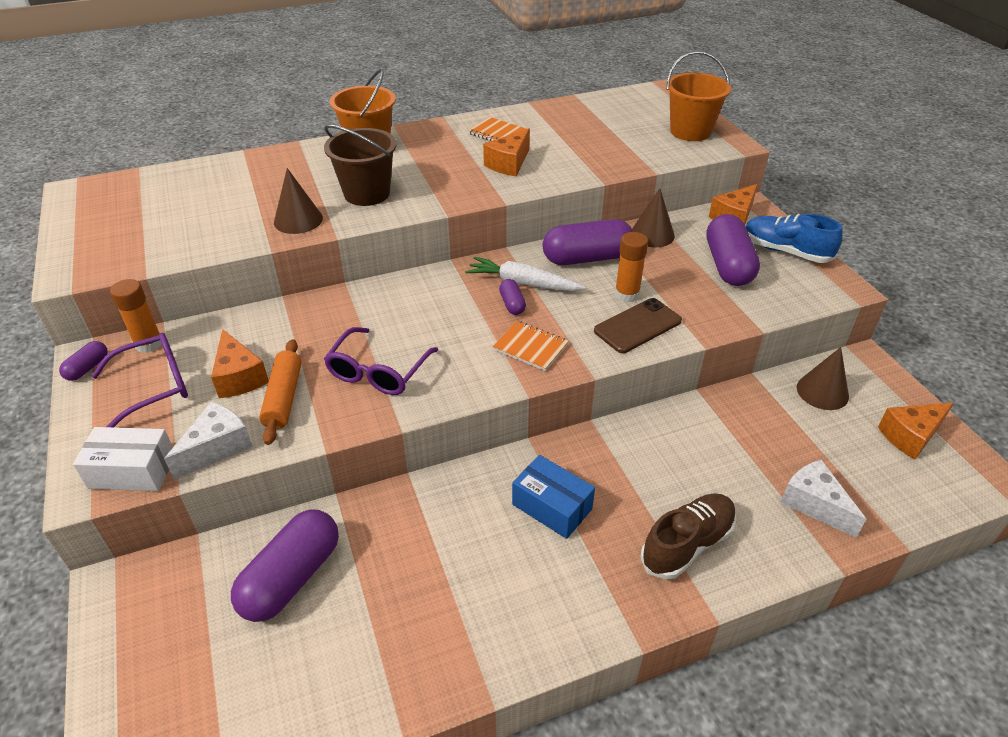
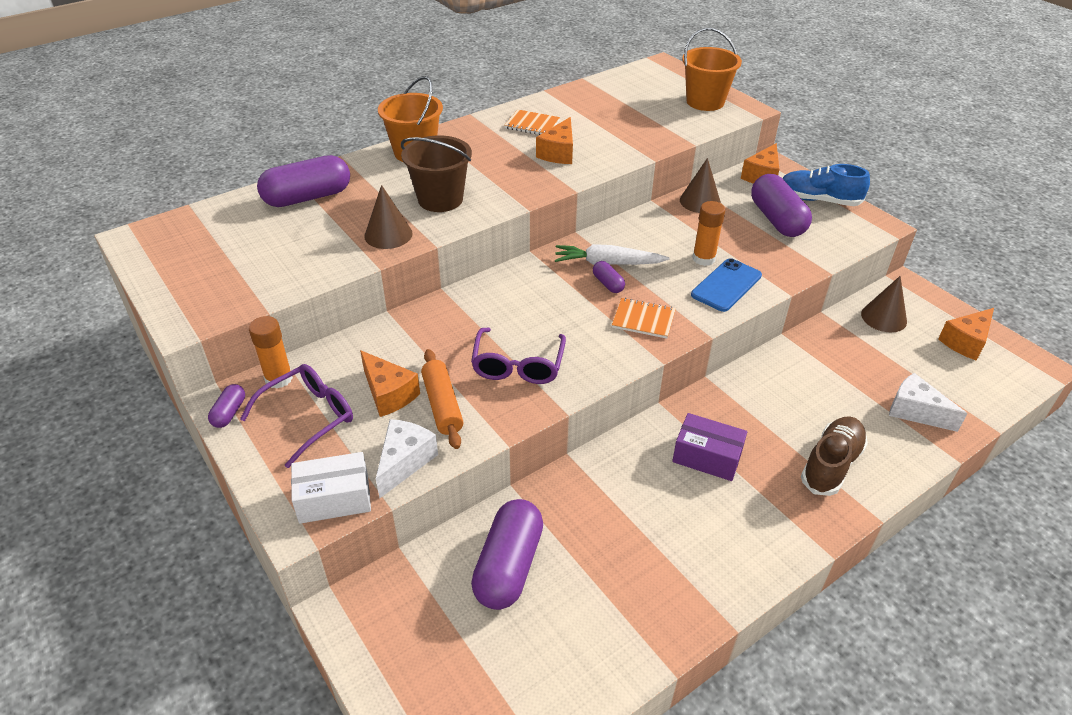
camera: 15 degrees left, 0 degrees up
blue box [512,455,595,539] -> purple box [672,413,747,481]
purple capsule [543,219,633,265] -> purple capsule moved to [257,155,350,207]
brown phone [594,298,682,353] -> blue phone [691,258,762,312]

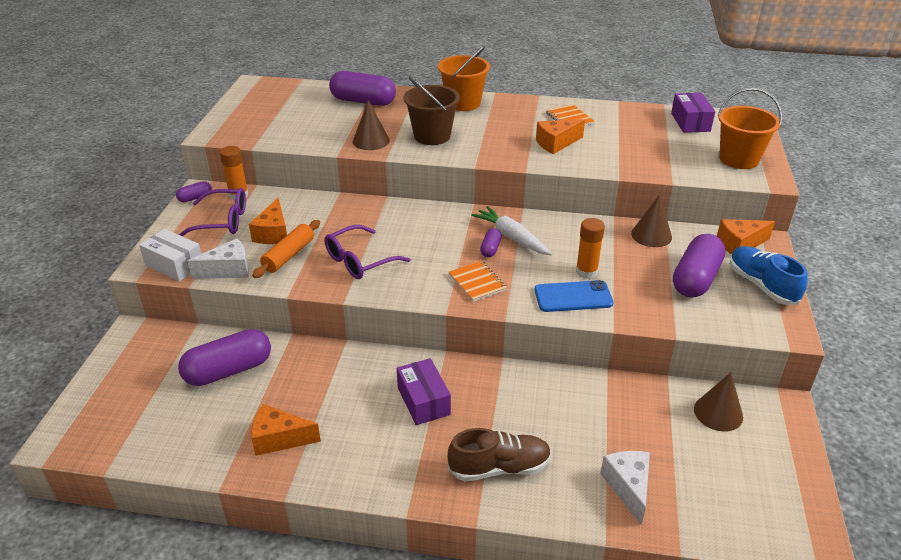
camera: 45 degrees right, 5 degrees down
orange cheese [938,308,994,361] -> orange cheese moved to [251,404,321,456]
none -> purple box [671,93,715,133]

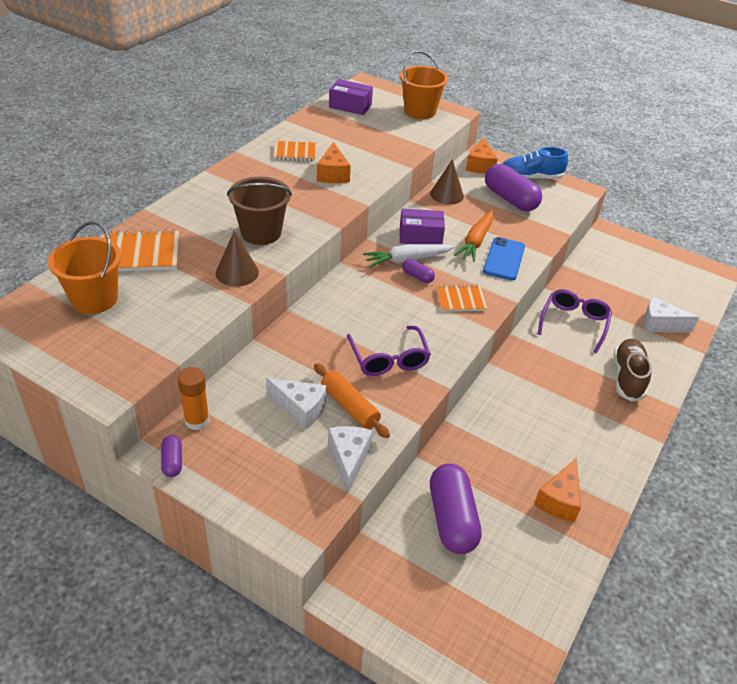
camera: 70 degrees left, 5 degrees up
white box [139,229,201,282] -> none
purple glasses [178,188,246,236] -> purple glasses moved to [538,289,612,353]
orange cheese [249,198,287,244] -> white cheese [266,378,326,430]
purple capsule [329,71,396,106] -> orange notebook [104,230,180,271]
purple box [397,358,451,425] -> purple box moved to [400,209,445,244]
orange bucket [438,46,490,111] -> orange bucket moved to [48,221,121,314]
orange glue stick [576,218,605,279] -> orange carrot [454,210,494,262]
brown cone [694,372,743,431] -> none

